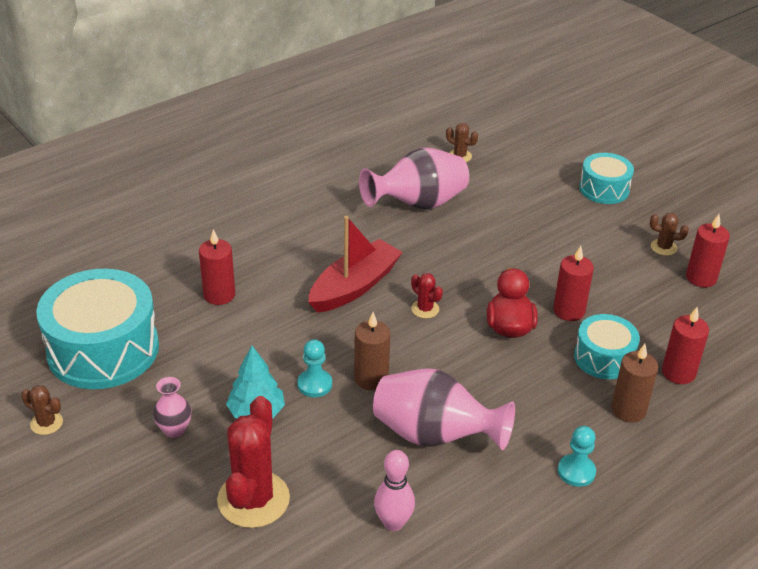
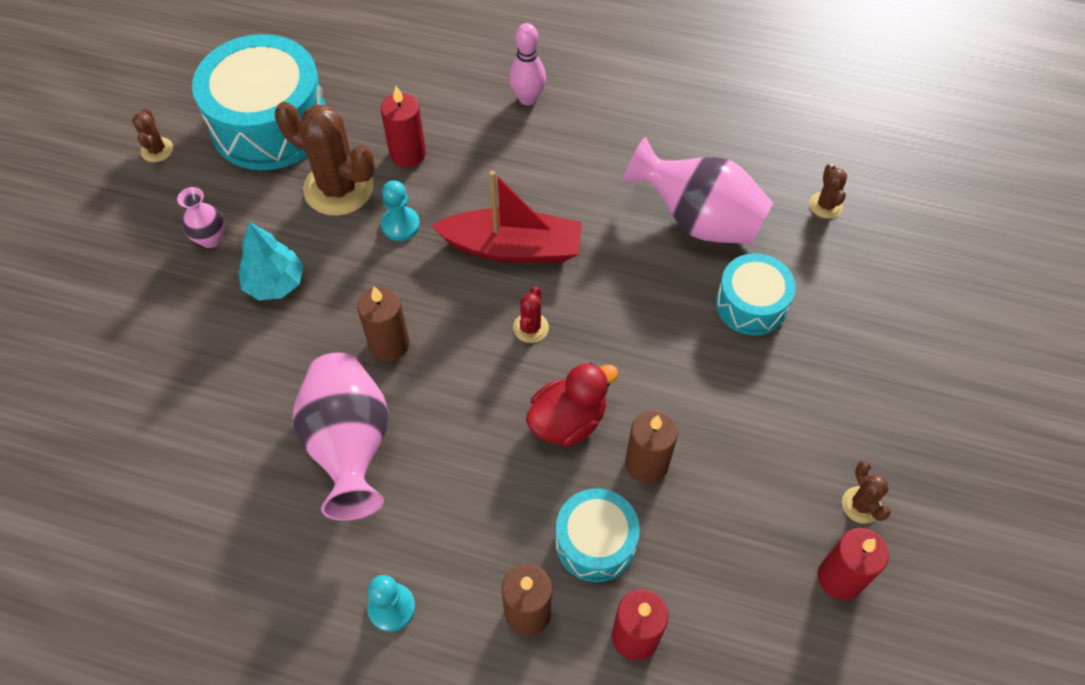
camera: 55 degrees right, 20 degrees up
red cactus [217,396,290,528] -> none
turquoise pawn [297,339,332,397] -> turquoise pawn moved to [381,180,420,241]
pink bowling pin [374,450,415,531] -> pink bowling pin moved to [509,23,546,105]
red candle [553,246,594,321] -> brown candle [625,410,678,484]
turquoise drum [579,153,634,204] -> turquoise drum moved to [716,253,796,336]
none -> brown cactus [275,102,375,216]

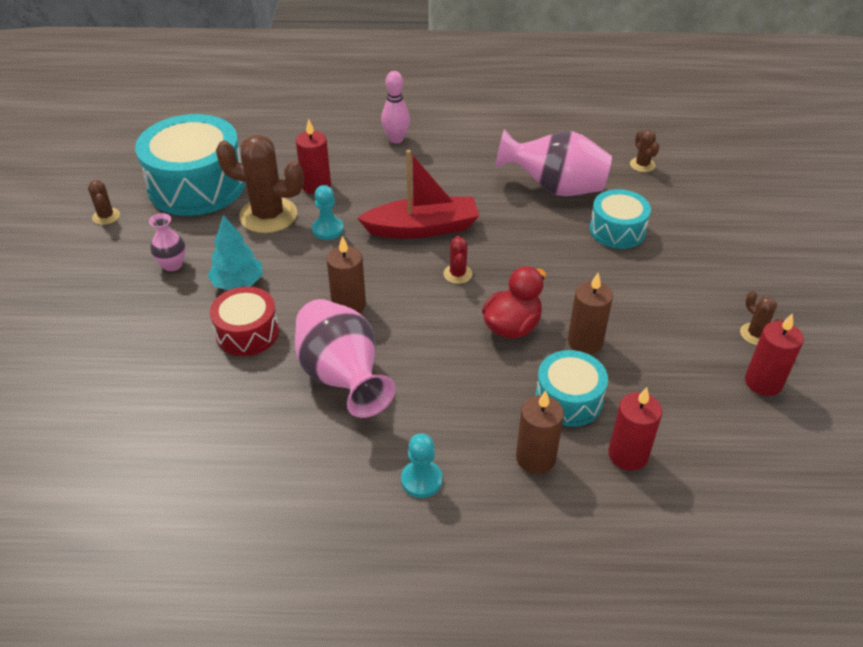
camera: 15 degrees left, 15 degrees down
none -> red drum [210,286,279,356]

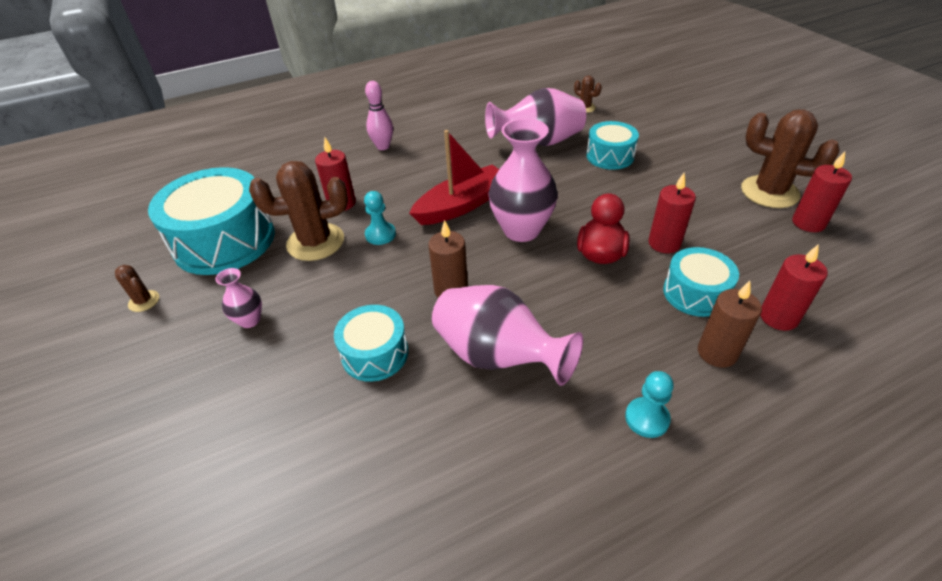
camera: 25 degrees left, 0 degrees up
turquoise tree [207,215,263,290] -> none
red drum [210,286,279,356] -> turquoise drum [334,305,408,382]
red cactus [443,236,473,284] -> pink vase [488,118,558,242]
brown candle [568,273,613,354] -> red candle [648,173,696,253]
brown cactus [740,291,784,345] -> brown cactus [741,109,839,208], size x2.13

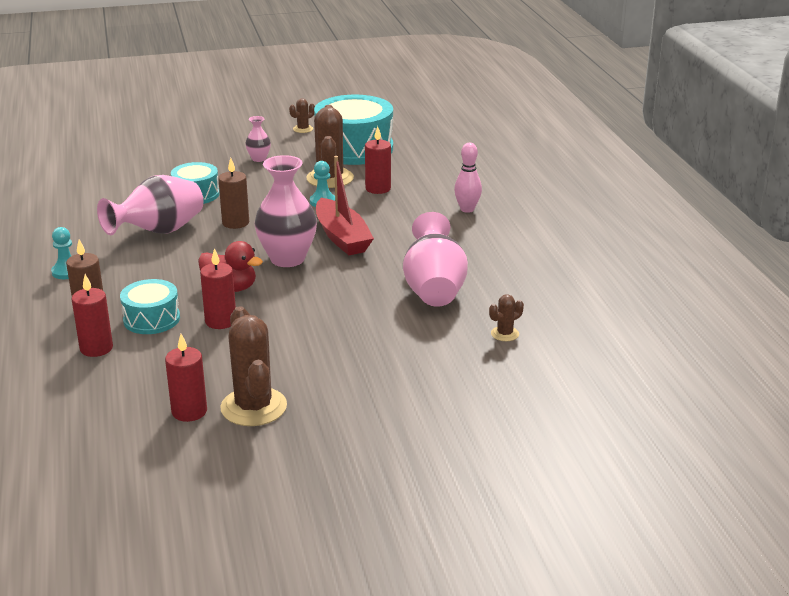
camera: 100 degrees right, 15 degrees down
turquoise drum [586,121,639,170] -> none
brown cactus [741,109,839,208] -> brown cactus turned 60 degrees counterclockwise [220,306,287,426]

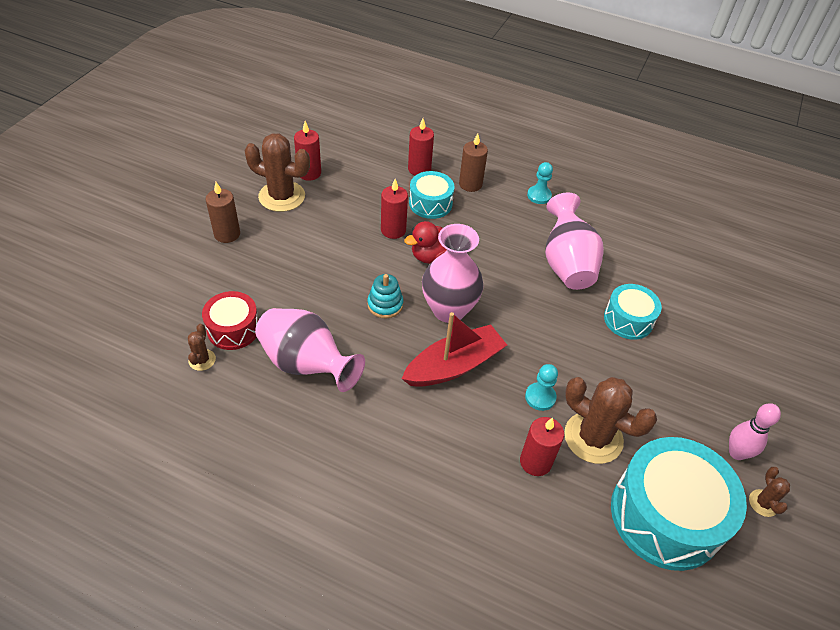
camera: 125 degrees right, 20 degrees up
brown candle [218,158,249,229] -> brown candle moved to [205,182,240,243]
pink vase [245,116,271,162] -> none
red boat [316,156,374,255] -> red boat turned 135 degrees clockwise [401,312,507,387]
pink bowling pin [454,143,482,213] -> pink bowling pin moved to [729,403,781,460]
none -> red drum [202,291,258,350]
none -> turquoise stacking toy [367,274,403,318]

